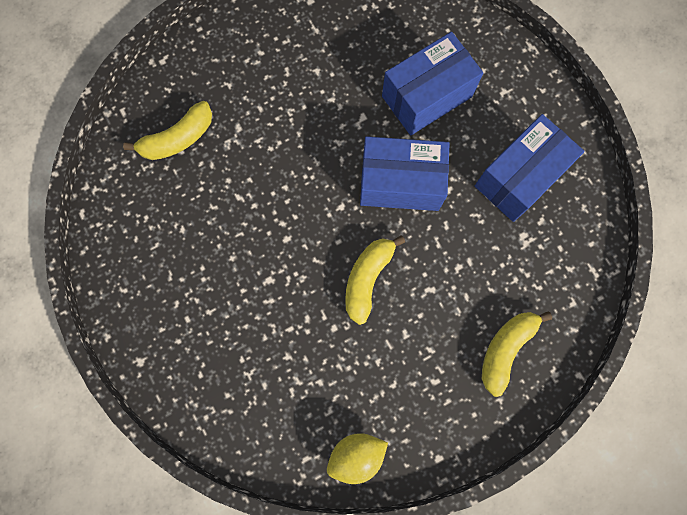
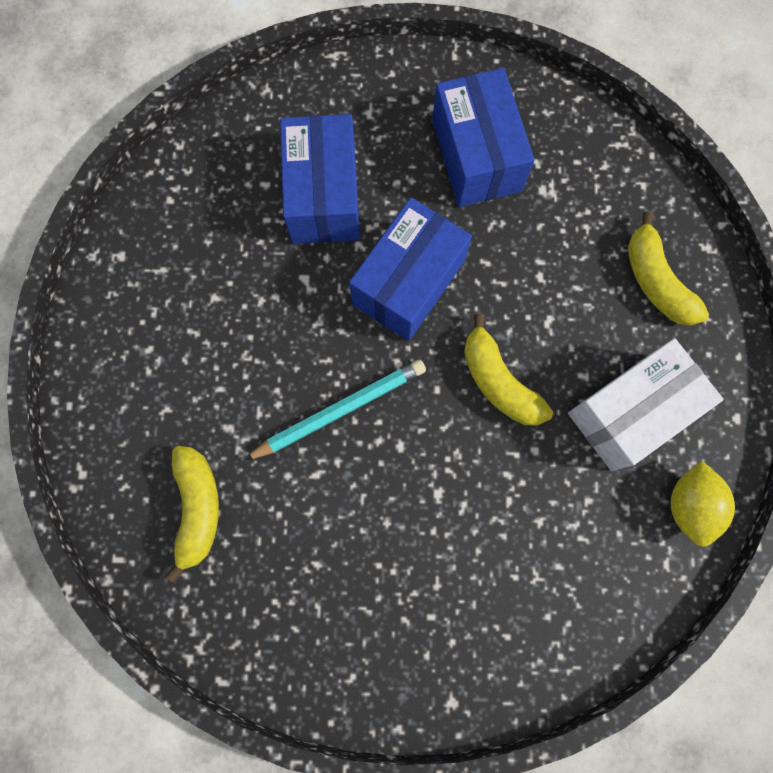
camera: 60 degrees left, 0 degrees up
none -> turquoise pencil [244,360,426,461]
none -> white box [568,338,724,471]

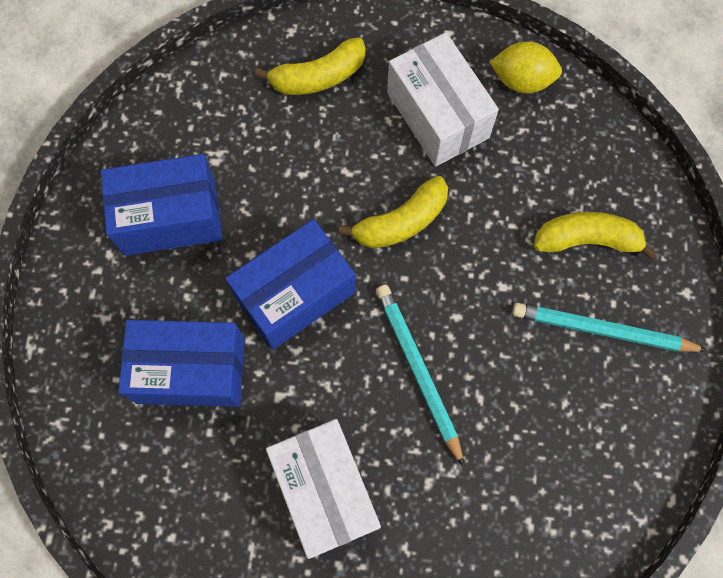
camera: 85 degrees left, 5 degrees down
yellow banana [166,446,219,583] -> yellow banana moved to [534,212,657,260]
blue box [349,197,472,341] -> blue box turned 75 degrees counterclockwise [225,219,355,350]
none -> white box [266,419,381,559]
none -> turquoise pencil [512,303,708,352]

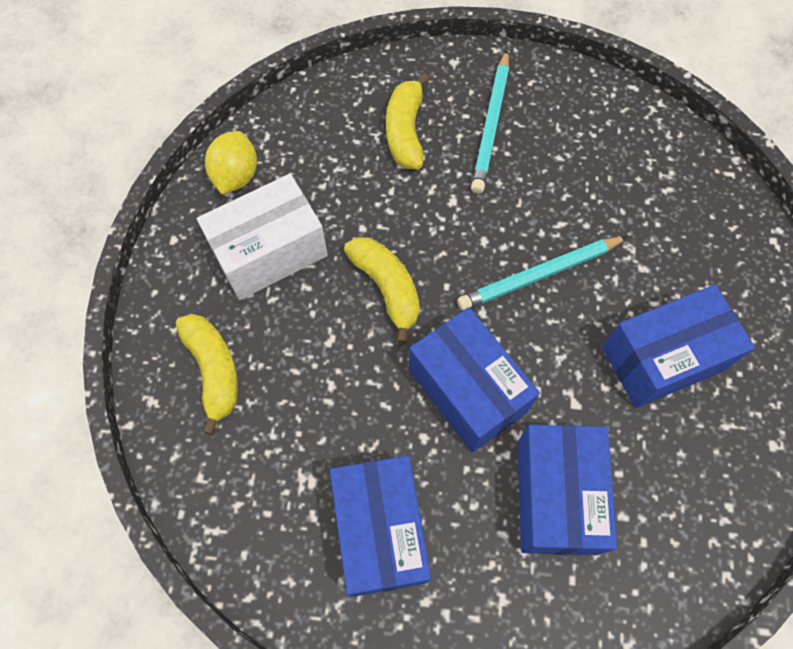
camera: 90 degrees left, 5 degrees down
white box [266,419,381,559] -> blue box [602,285,755,408]

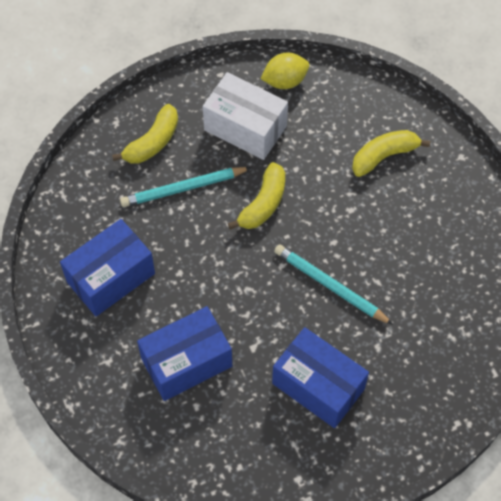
camera: 60 degrees right, 5 degrees down
blue box [409,307,540,453] -> none
turquoise pencil [471,50,509,194] -> turquoise pencil moved to [120,167,252,207]

